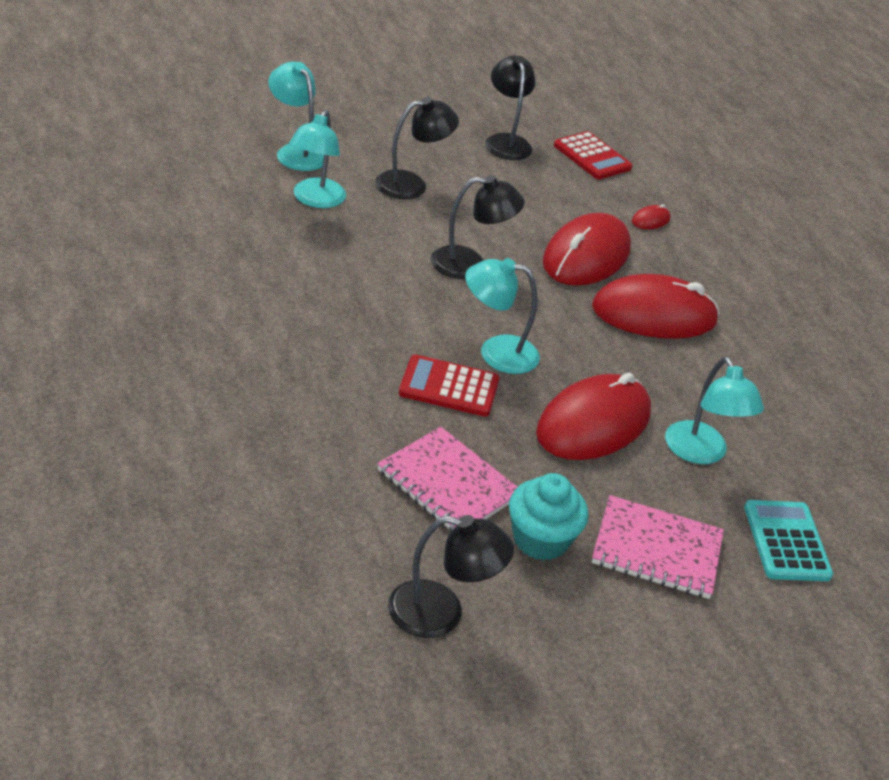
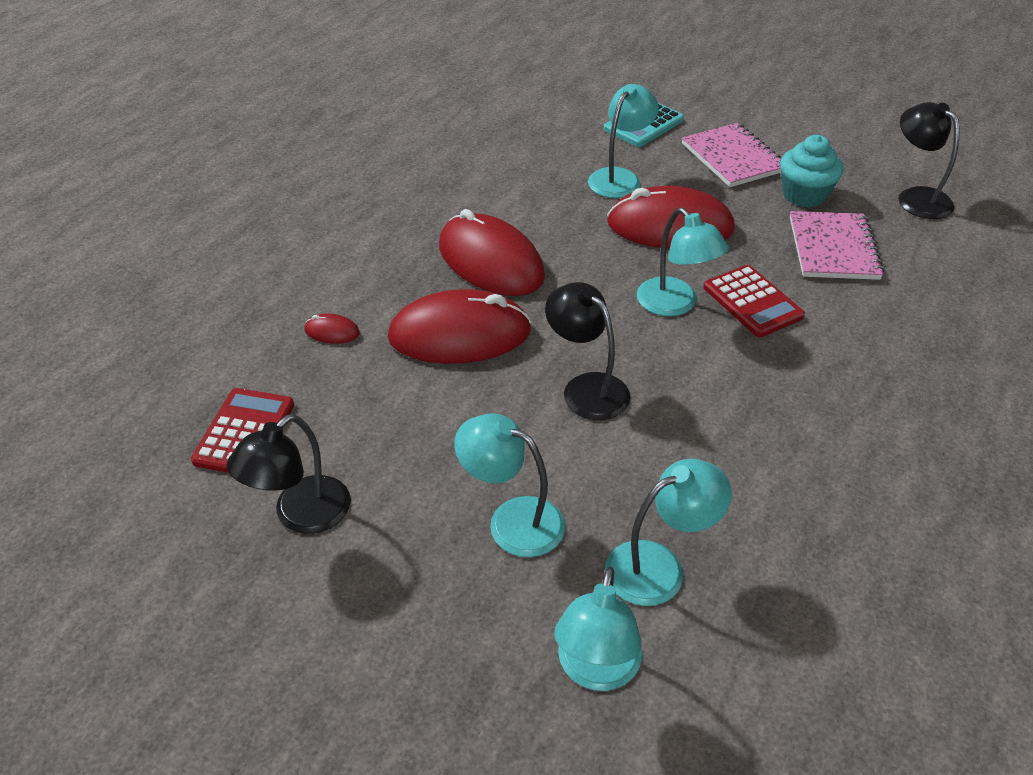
camera: 125 degrees left, 5 degrees up
black lamp [375,97,459,199] -> turquoise lamp [454,413,565,557]

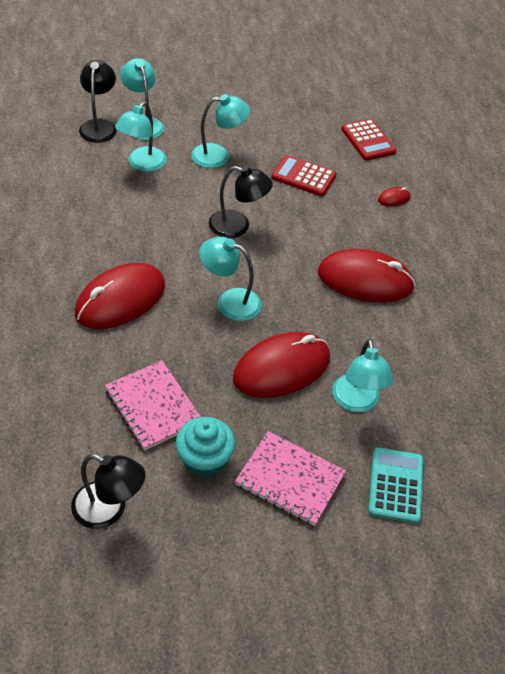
camera: 140 degrees right, 5 degrees up
black lamp [226,414,351,534] -> black lamp moved to [79,60,117,143]
red mouse [388,289,531,364] -> red mouse moved to [75,263,165,329]
red calculator [704,265,805,337] -> red calculator moved to [271,155,337,196]

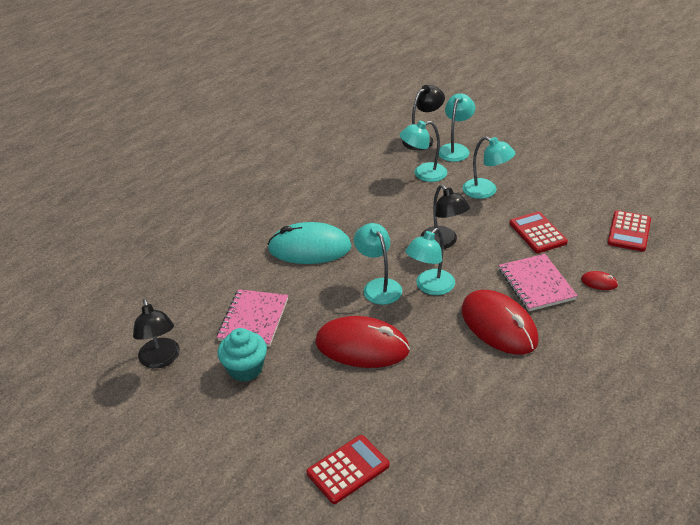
camera: 50 degrees right, 10 degrees down
red mouse [75,263,165,329] -> turquoise mouse [267,222,352,264]
pink notebook [235,431,346,526] -> pink notebook moved to [499,254,578,311]
turquoise lamp [332,339,394,412] -> turquoise lamp moved to [405,228,455,295]
turquoise calculator [368,447,423,523] -> red calculator [307,435,390,504]

